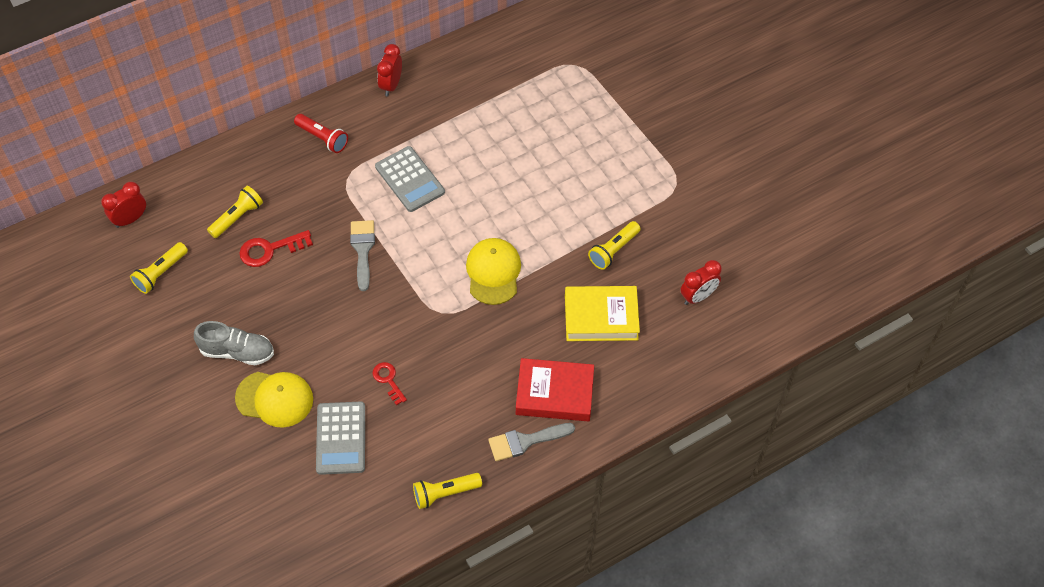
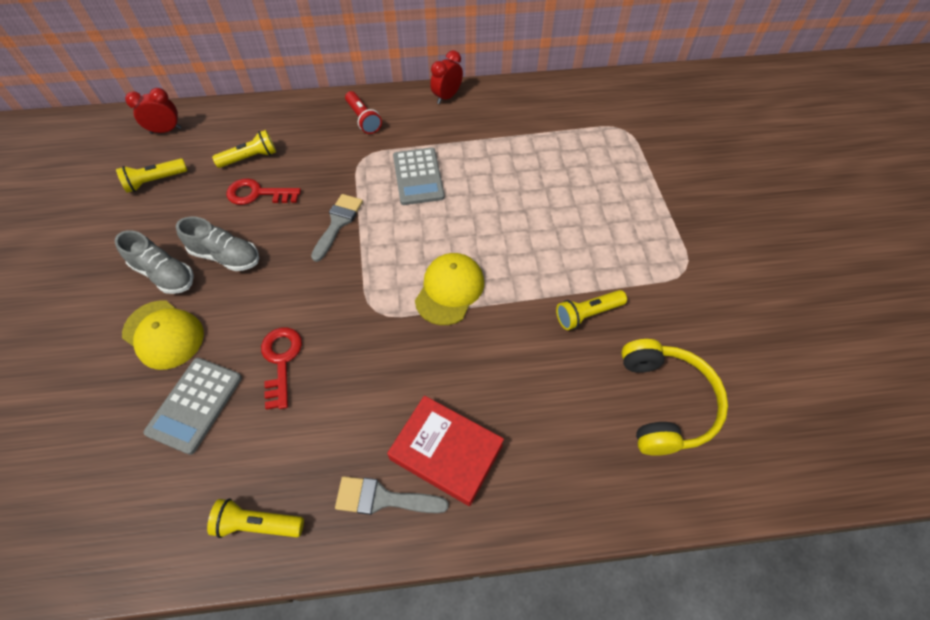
camera: 25 degrees right, 0 degrees up
red key [372,362,407,405] -> red key [261,327,302,410], size x1.54
yellow book [565,286,640,341] -> none
red clock [680,260,722,305] -> yellow headphones [621,339,728,456]
none -> grey shoe [176,217,259,271]

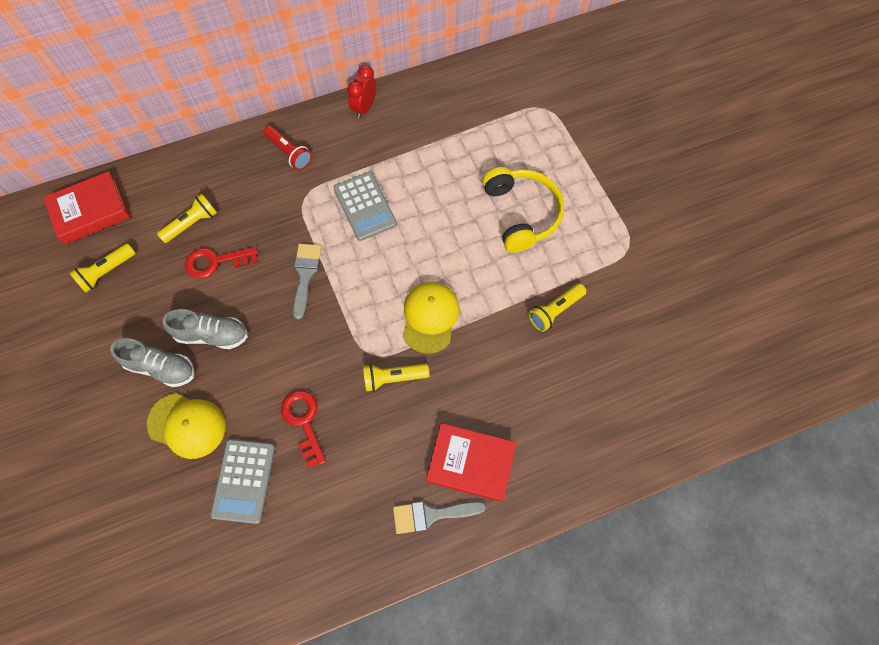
camera: 15 degrees left, 10 degrees up
red clock [125,88,181,134] -> red book [43,171,131,244]
yellow flashlight [207,498,304,538] -> yellow flashlight moved to [363,363,429,392]
yellow headphones [621,339,728,456] -> yellow headphones moved to [482,167,564,253]

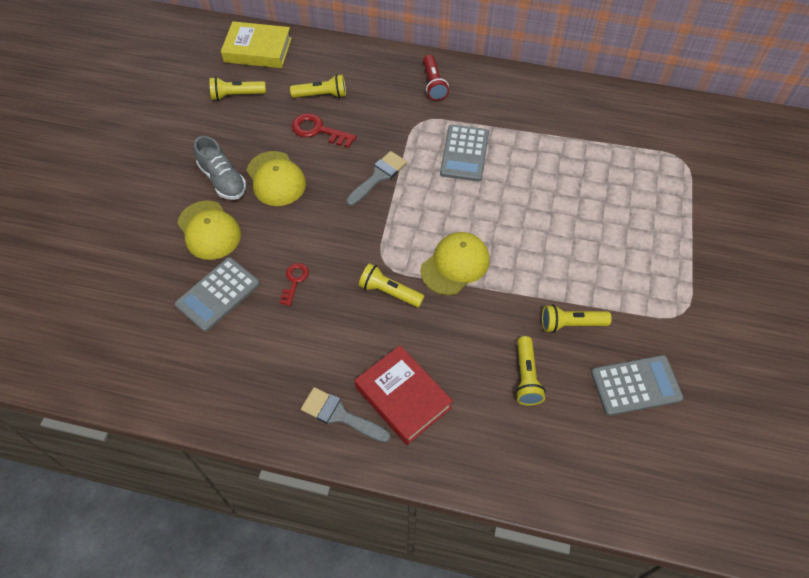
camera: 35 degrees right, 10 degrees down
red book [43,171,131,244] -> yellow book [221,21,292,68]
grey shoe [163,309,248,349] -> yellow cap [247,151,306,206]
red key [281,390,326,468] -> red key [279,263,309,306], size x0.65
red clock [347,65,377,118] -> none
yellow headphones [482,167,564,253] -> none
none -> yellow flashlight [515,336,546,406]
none -> grey calculator [591,355,683,416]

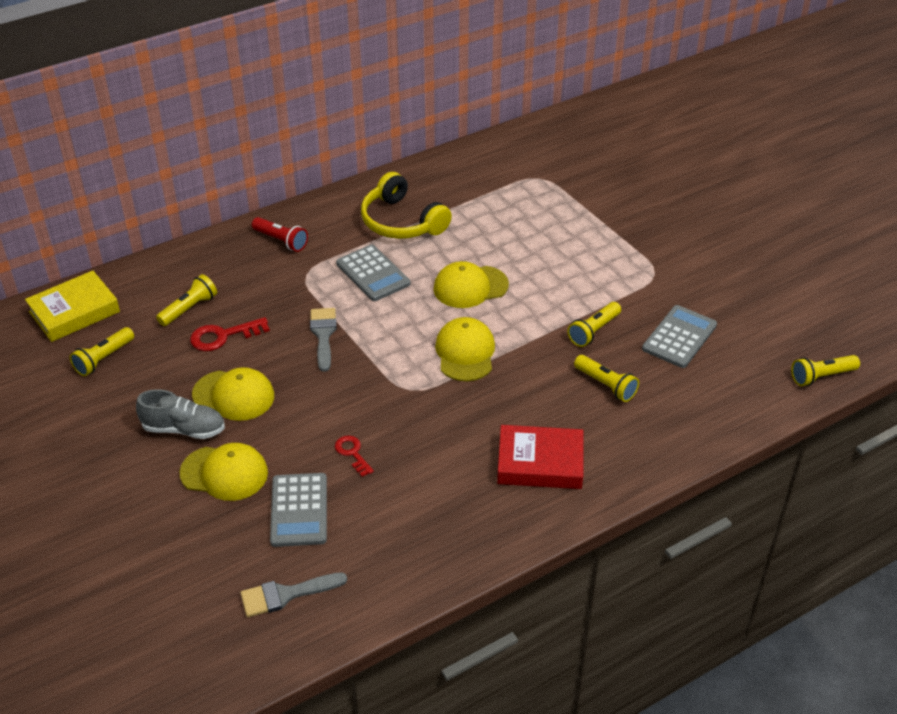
camera: 45 degrees left, 15 degrees down
grey brush [301,387,391,442] -> grey brush moved to [240,572,347,617]
yellow flashlight [359,263,425,307] -> yellow flashlight moved to [791,355,860,386]
none -> yellow headphones [361,172,452,239]
none -> yellow cap [433,261,509,308]

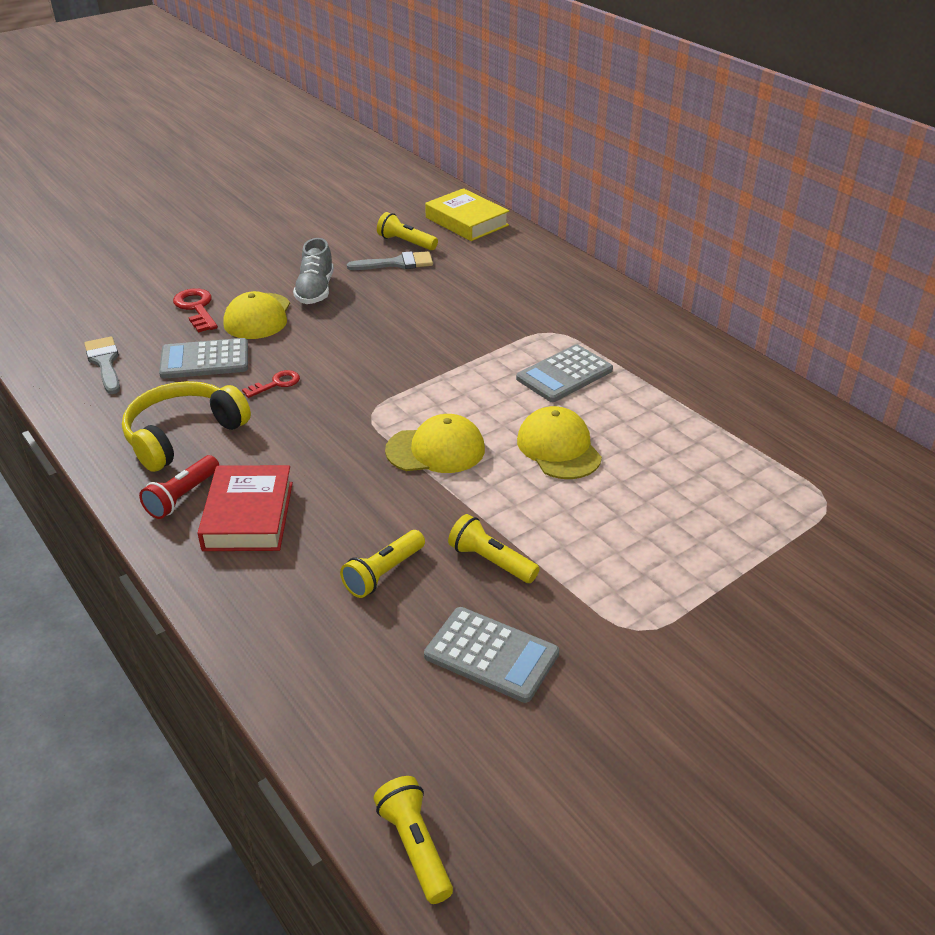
camera: 85 degrees right, 5 degrees down
yellow flashlight [156,274,217,326] -> none
red key [190,317,270,351] -> red key moved to [173,288,218,332]
yellow cap [192,367,274,421] -> none
red flashlight [252,217,308,252] -> red flashlight moved to [139,455,219,519]
grey brush [310,308,337,372] -> grey brush moved to [347,251,433,270]
yellow headphones [361,172,452,239] -> yellow headphones moved to [122,381,251,472]

